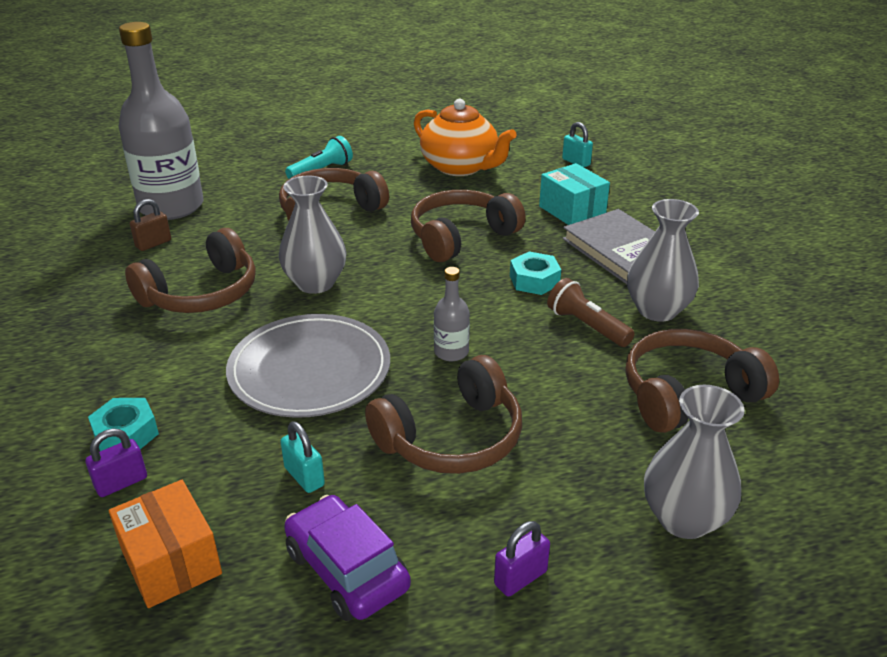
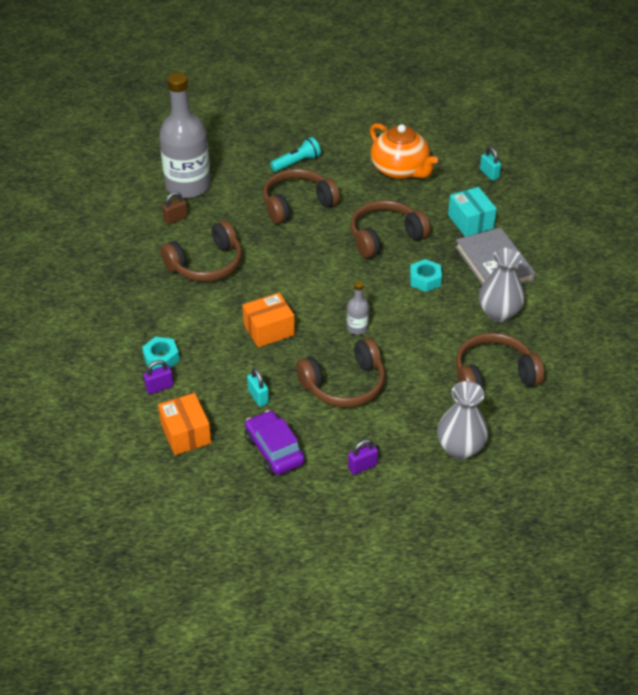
camera: 10 degrees right, 10 degrees up
grey plate [226,314,390,418] -> orange box [242,293,295,348]
grey vase [279,176,346,294] -> none
brown flashlight [547,278,635,347] -> none

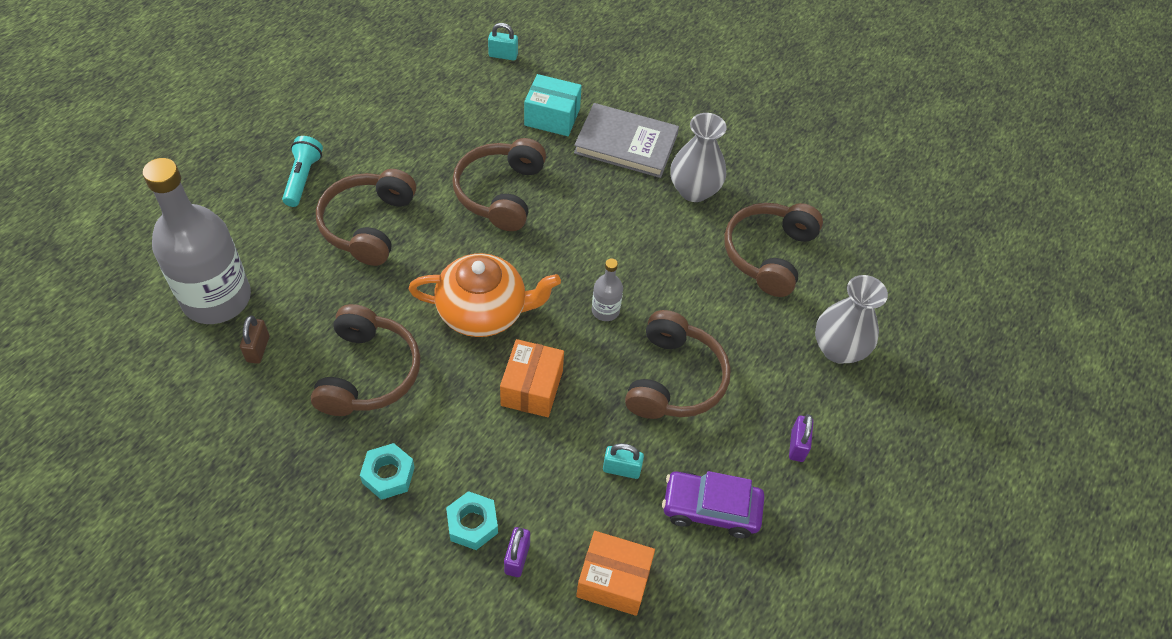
camera: 55 degrees left, 10 degrees up
orange teapot [370,123,438,179] -> orange teapot moved to [408,253,561,337]
turquoise nut [410,259,442,292] -> turquoise nut moved to [360,443,415,500]

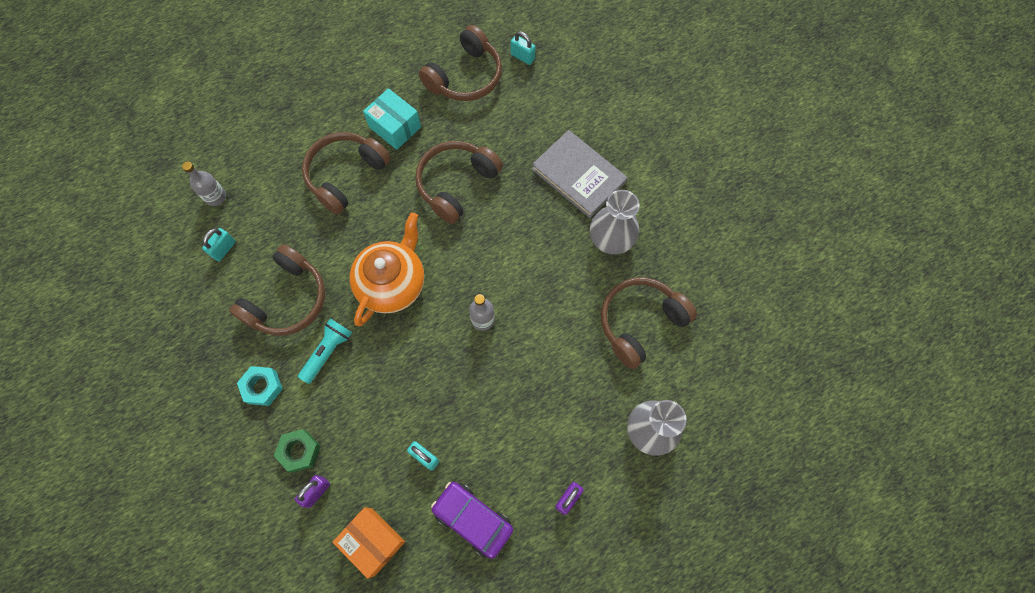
camera: 30 degrees right, 15 degrees up
grey bottle [142,158,251,324] -> grey bottle [182,162,226,206], size x0.42
brown padlock [240,315,270,364] -> turquoise padlock [202,228,236,261]
turquoise flashlight [282,136,323,207] -> turquoise flashlight moved to [298,318,352,384]
orange teapot [408,253,561,337] -> orange teapot turned 90 degrees counterclockwise [350,213,424,326]
turquoise nut [446,491,498,550] -> green nut [274,429,320,473]
orange box [500,339,564,417] -> none
turquoise box [524,74,582,136] -> turquoise box moved to [363,88,421,150]
brown headphones [625,310,731,419] -> brown headphones moved to [419,25,502,101]

